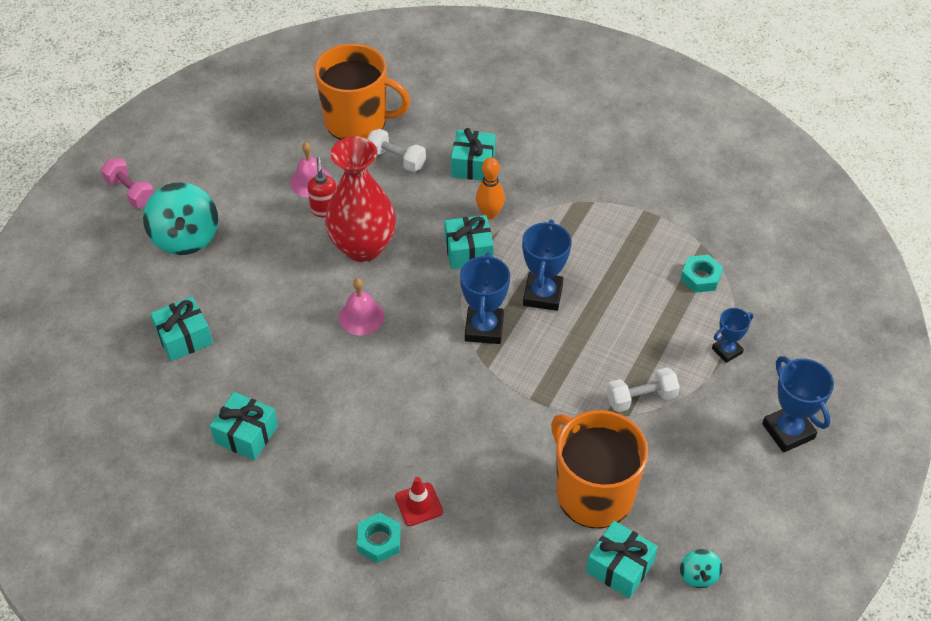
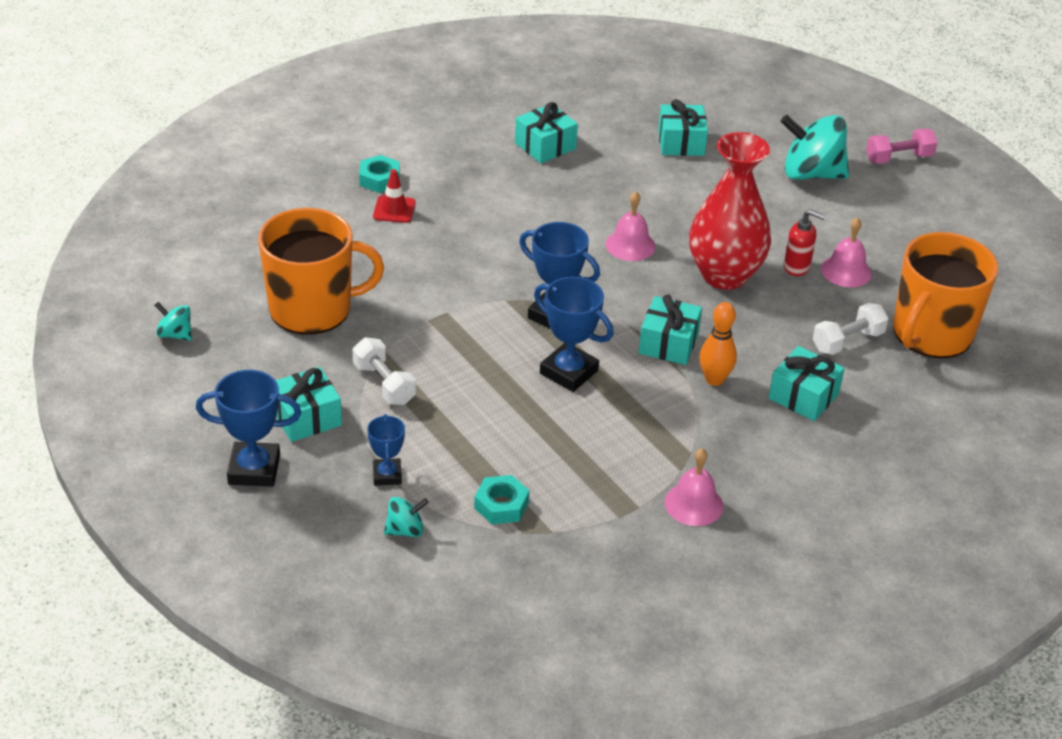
camera: 115 degrees right, 10 degrees down
turquoise gift [586,521,658,599] -> turquoise gift moved to [275,367,342,442]
white dumbbell [607,367,680,412] -> white dumbbell turned 45 degrees counterclockwise [353,337,416,405]
none -> turquoise spinning top [384,497,429,537]
none -> pink bell [665,448,723,526]

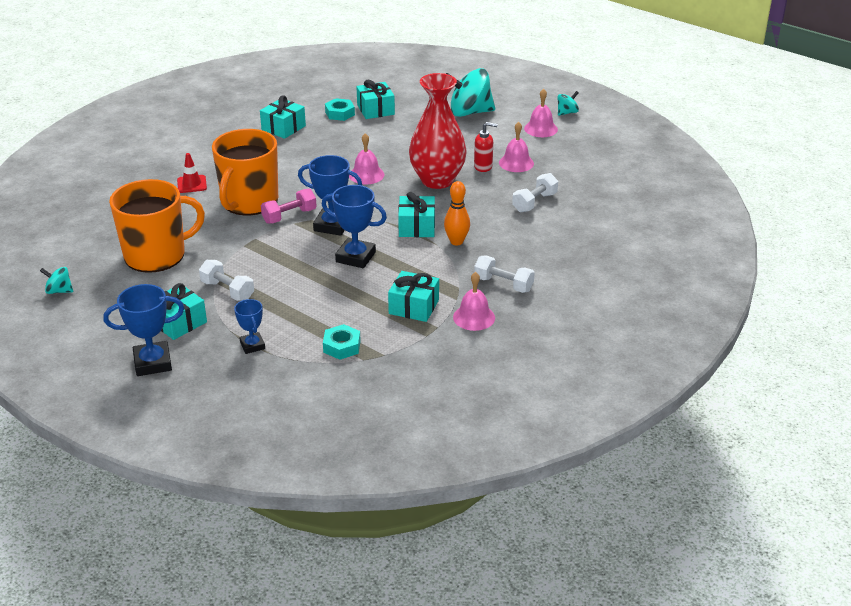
camera: 15 degrees left, 5 degrees down
turquoise nut [359,155,400,193] -> turquoise nut moved to [325,98,355,121]
turquoise spinning top [384,497,429,537] -> turquoise spinning top moved to [557,91,579,116]
turquoise gift [769,346,845,421] -> turquoise gift moved to [388,271,439,322]
pink dumbbell [866,129,937,164] -> pink dumbbell moved to [261,189,317,224]
orange mug [893,232,998,358] -> orange mug moved to [212,129,278,215]
none -> white dumbbell [474,256,535,293]
none -> pink bell [524,89,558,137]

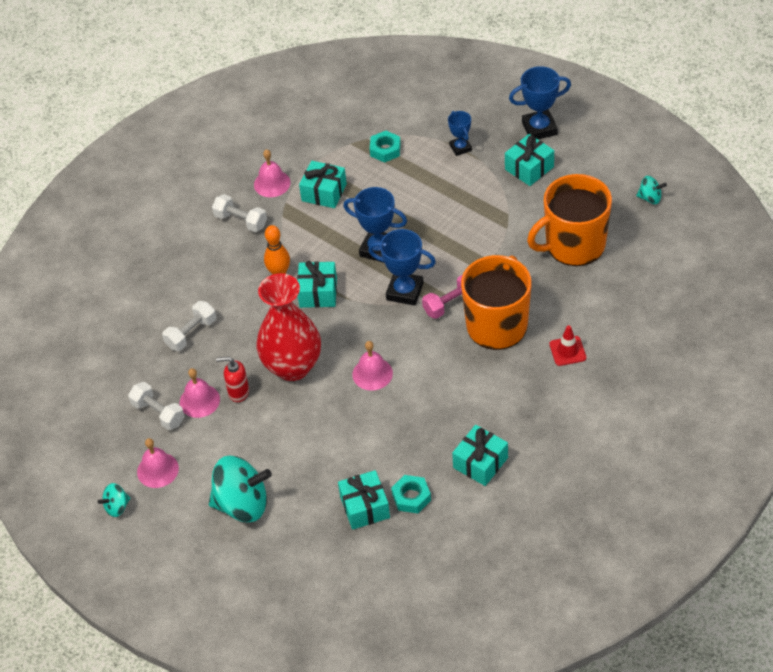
camera: 175 degrees left, 15 degrees up
white dumbbell [199,260,254,301] -> white dumbbell moved to [128,382,185,430]

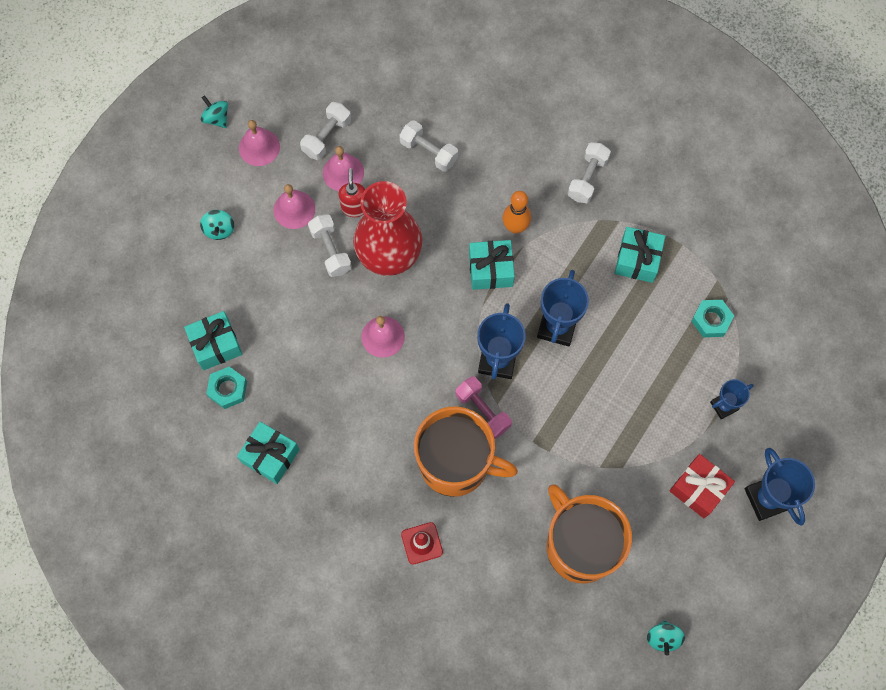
camera: 80 degrees right, 20 degrees up
turquoise spinning top [209,456,272,522] -> turquoise spinning top [200,210,234,240], size x0.48
pink bell [254,149,291,197] -> pink bell moved to [273,184,315,229]
turquoise gift [505,134,554,186] -> red gift [669,454,735,518]
none -> white dumbbell [308,214,352,277]

